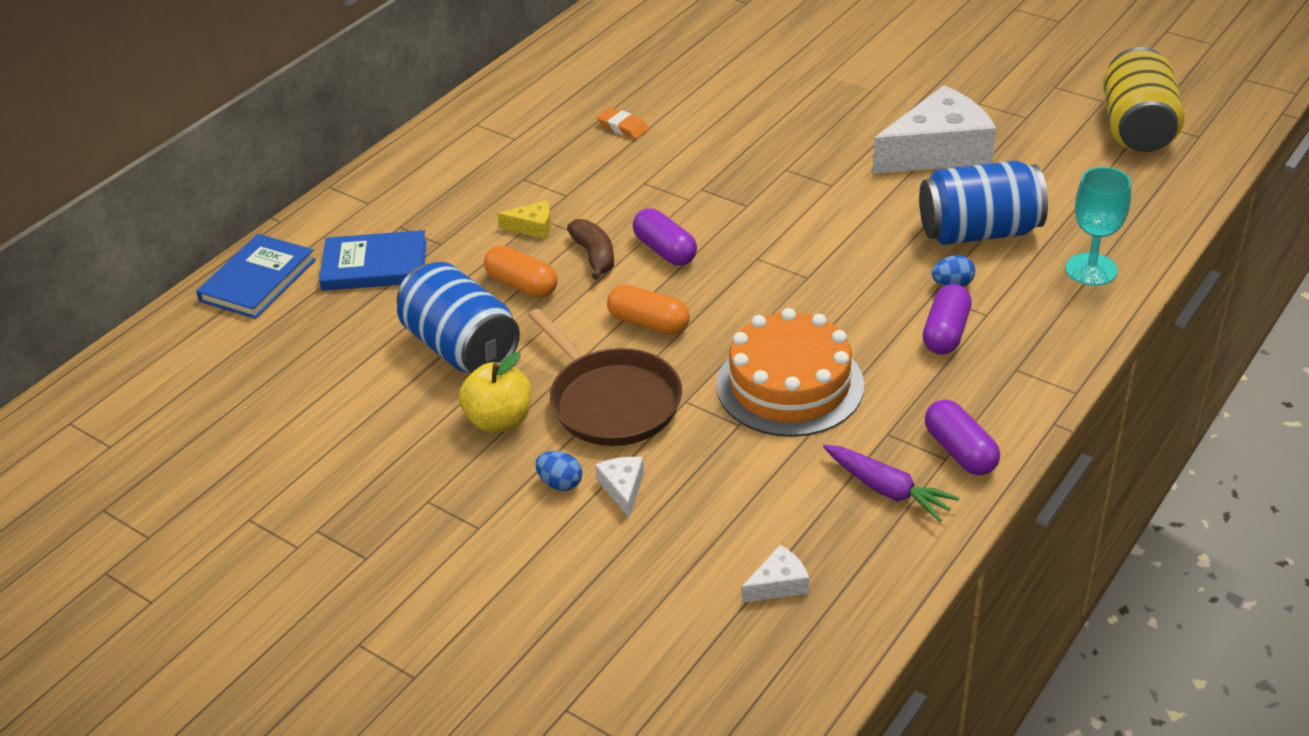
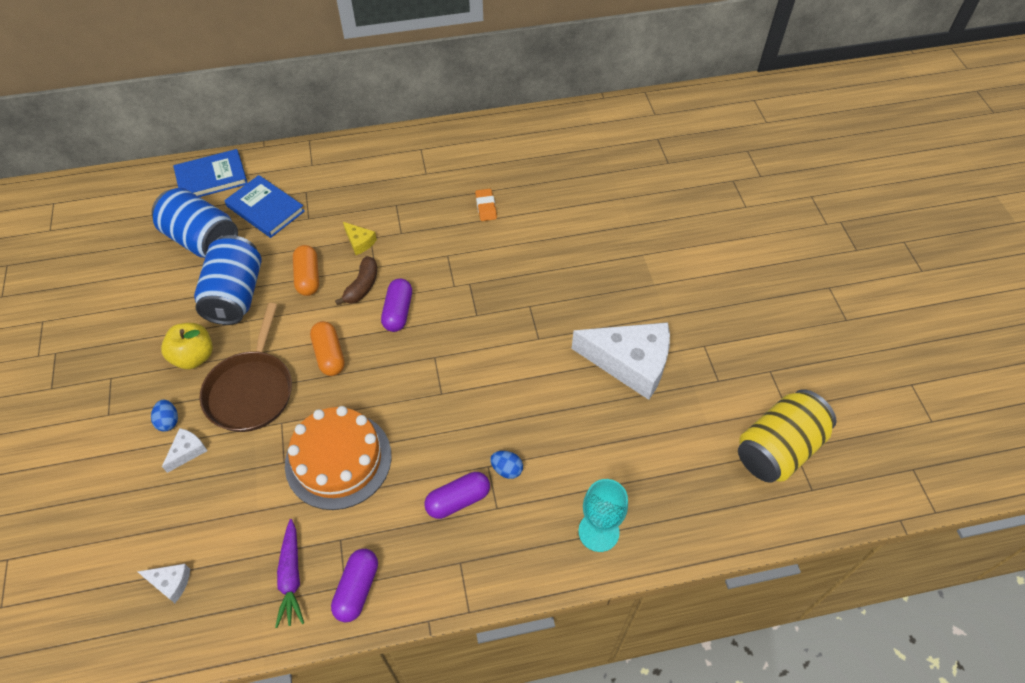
camera: 40 degrees right, 15 degrees up
blue can [919,160,1048,245] -> blue can moved to [152,188,238,258]

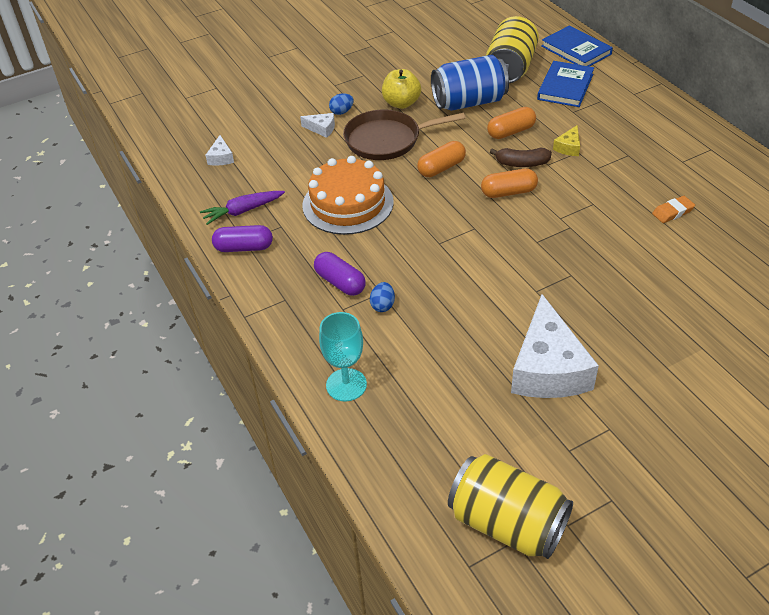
camera: 75 degrees right, 10 degrees down
blue can [152,188,238,258] -> yellow can [486,16,539,83]
purple capsule [381,278,412,332] -> orange capsule [481,168,538,198]

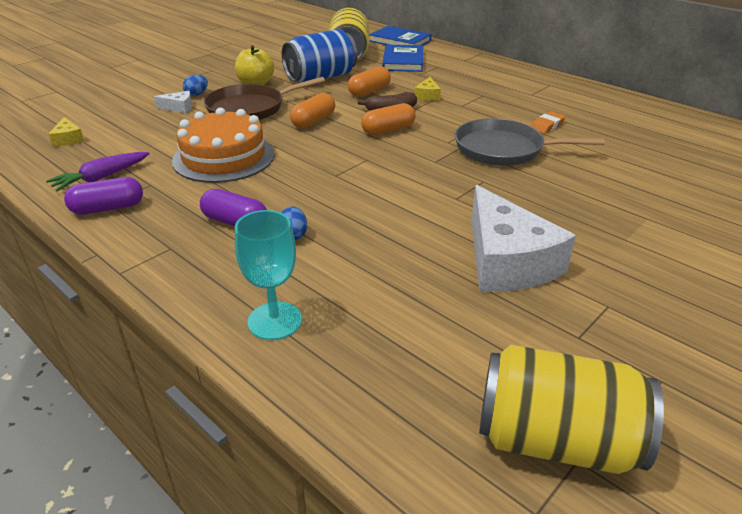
camera: 20 degrees left, 10 degrees down
white cheese [205,135,234,166] -> yellow cheese [48,117,84,146]
none -> grey pan [455,118,604,166]

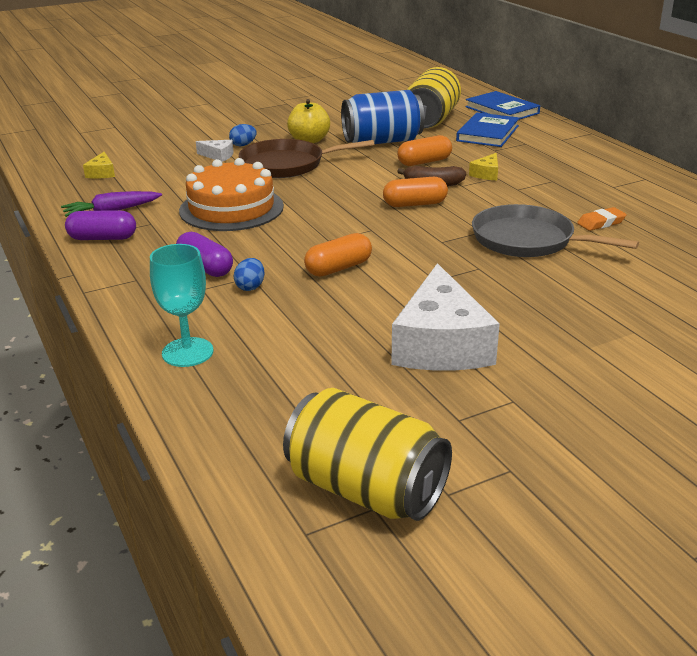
camera: 20 degrees right, 5 degrees down
orange capsule [290,93,335,128] -> orange capsule moved to [304,233,372,277]

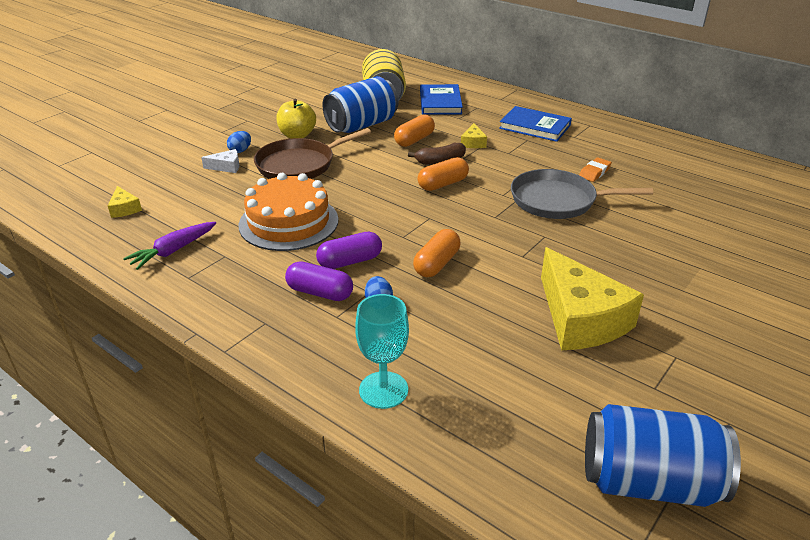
camera: 25 degrees left, 5 degrees up
purple capsule [65,210,136,240] -> purple capsule moved to [316,232,382,269]
yellow can [283,388,452,521] -> blue can [585,404,741,507]
white cheese [391,263,500,370] -> yellow cheese [541,247,644,350]
blue book [465,91,540,120] -> blue book moved to [499,106,572,142]

